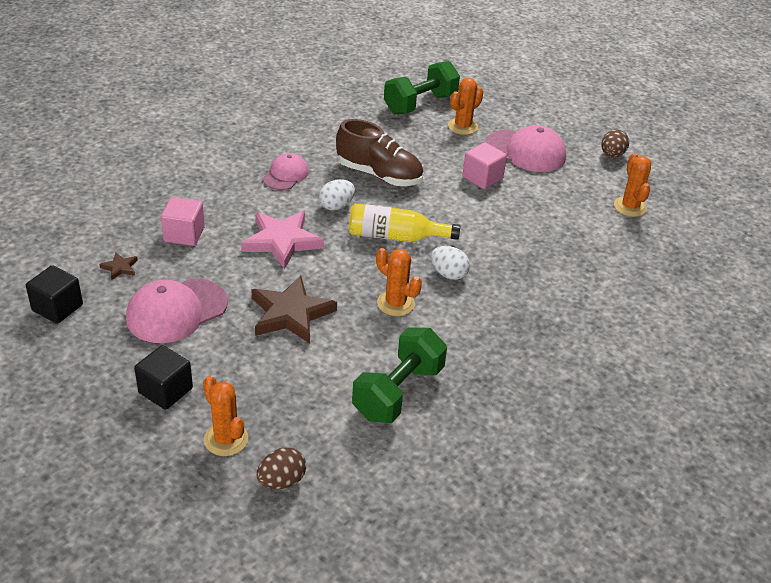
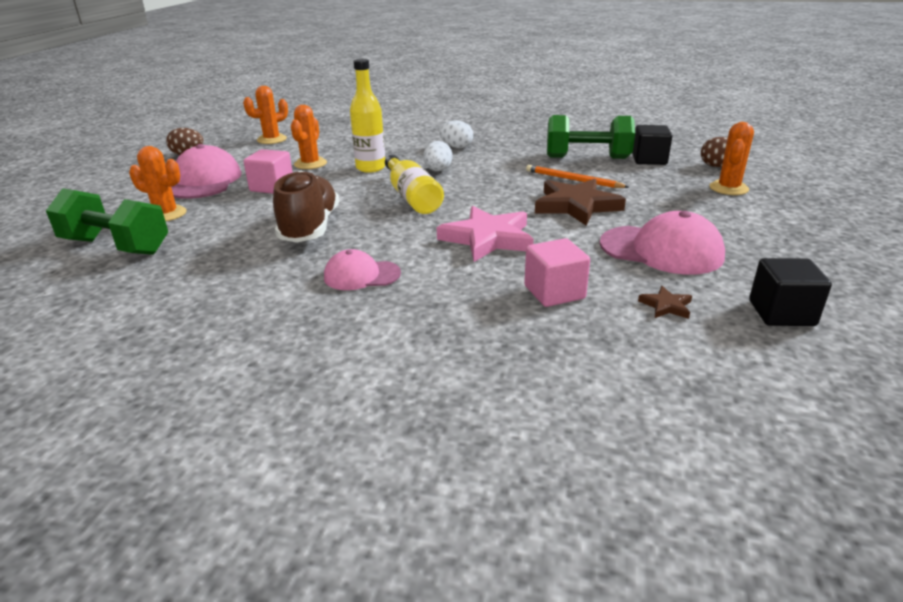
camera: 115 degrees left, 10 degrees down
black cube [134,345,193,410] -> black cube moved to [632,125,672,165]
white egg [319,179,355,211] -> white egg moved to [439,120,473,148]
orange cactus [376,248,422,316] -> orange cactus moved to [291,105,327,169]
none -> yellow bottle [350,59,385,173]
none -> orange pencil [526,165,628,188]

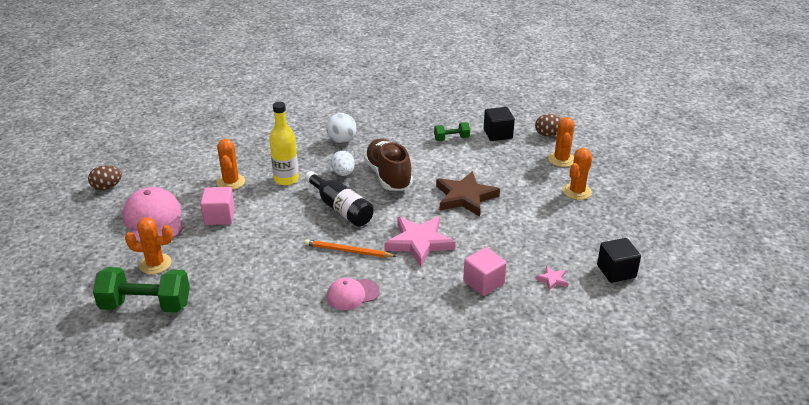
camera: 20 degrees left, 5 degrees up
orange cactus [243,86,288,144] -> orange cactus moved to [563,148,592,200]
brown shoe [273,171,339,243] -> brown shoe moved to [364,139,413,191]
yellow bottle [385,155,444,214] -> black bottle [305,171,374,227]
white egg [439,120,473,148] -> white ball [326,113,357,143]
orange pencil [526,165,628,188] -> orange pencil moved to [304,239,397,258]
green dumbbell [547,115,635,159] -> green dumbbell [434,122,470,141], size x0.52
pink cap [600,211,725,275] -> none
brown star [638,286,692,319] -> pink star [535,266,568,290]

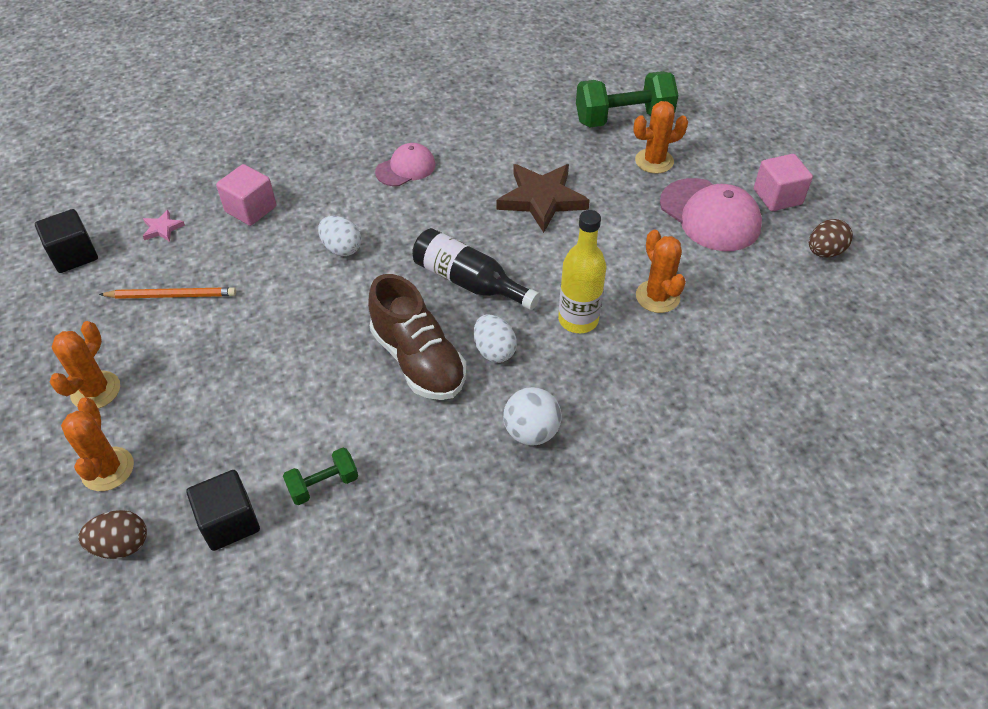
camera: 165 degrees right, 15 degrees up
pink cube [200,187,235,225] -> pink cube moved to [754,154,813,211]
orange pencil [304,239,397,258] -> orange pencil moved to [99,287,236,299]
pink star [385,217,456,266] -> white egg [318,216,361,256]
brown star [436,171,500,217] -> brown star moved to [497,164,590,233]

